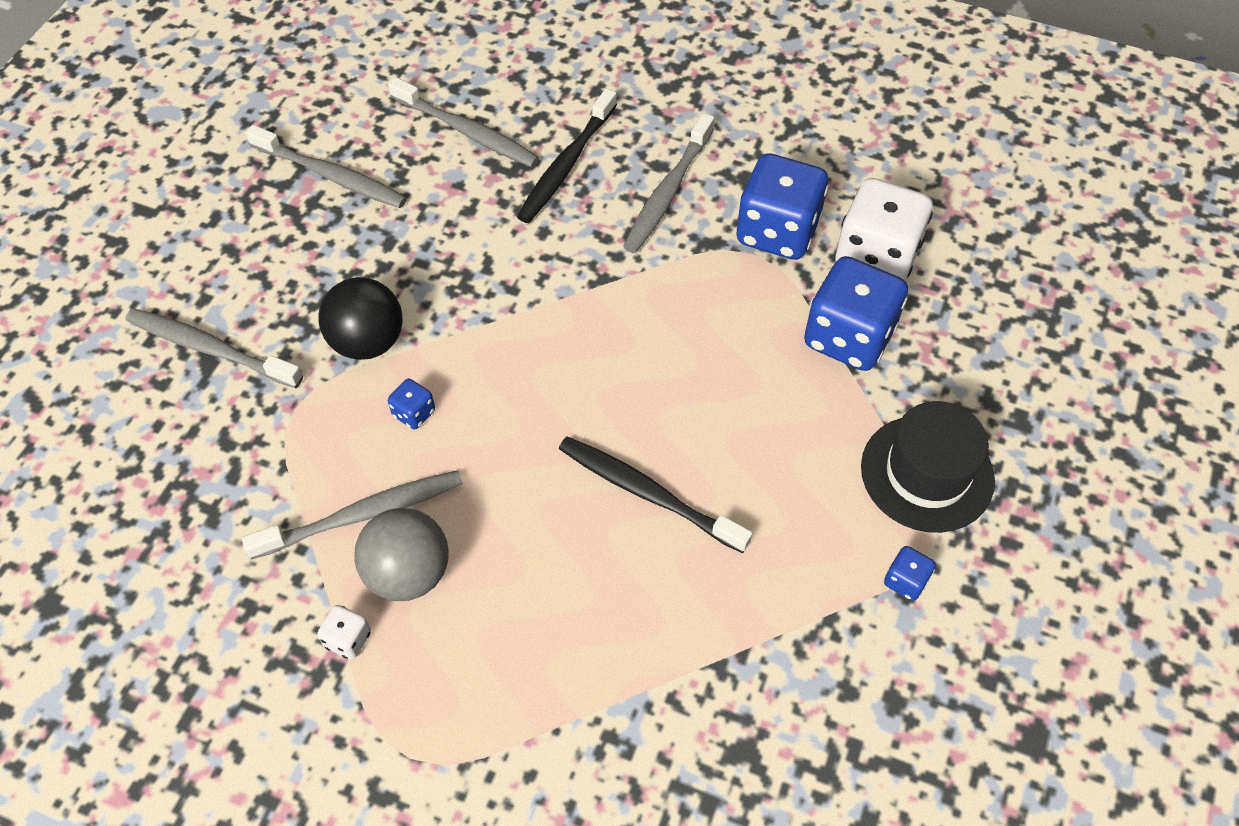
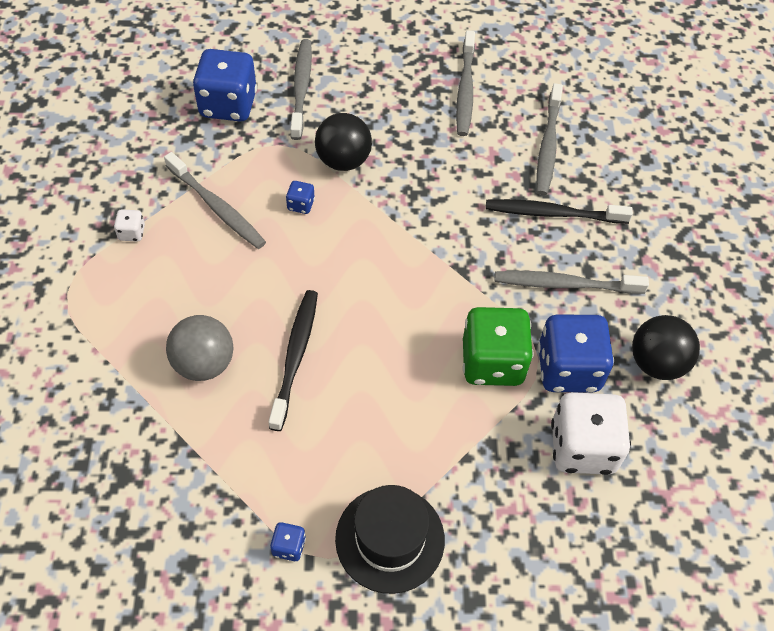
camera: 65 degrees right, 0 degrees up
grey ball [354,508,449,601] -> grey ball moved to [166,315,233,381]
blue dice [804,256,908,371] -> blue dice moved to [193,49,257,122]
none -> green dice [463,307,533,386]
none -> black ball [632,315,700,380]

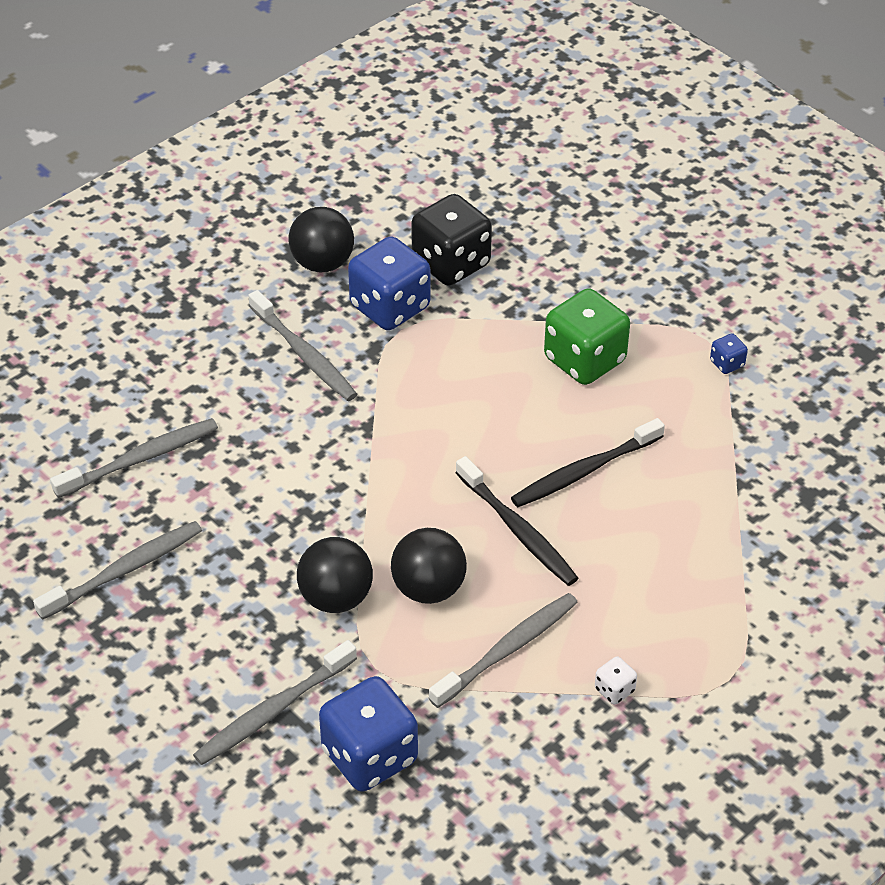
camera: 130 degrees left, 10 degrees down
grey toothbrush [164,152,266,249] -> grey toothbrush turned 45 degrees clockwise [429,593,578,708]
grey ball [166,315,233,381] -> none
blue dice [286,181,315,214] -> black ball [391,528,467,604]
black hat [335,485,445,594] -> none
green dice [463,307,533,386] -> green dice moved to [544,288,630,385]
black toothbrush [486,199,633,224] -> black toothbrush moved to [455,456,578,586]
white dice [551,392,631,475] -> black dice [411,194,492,286]

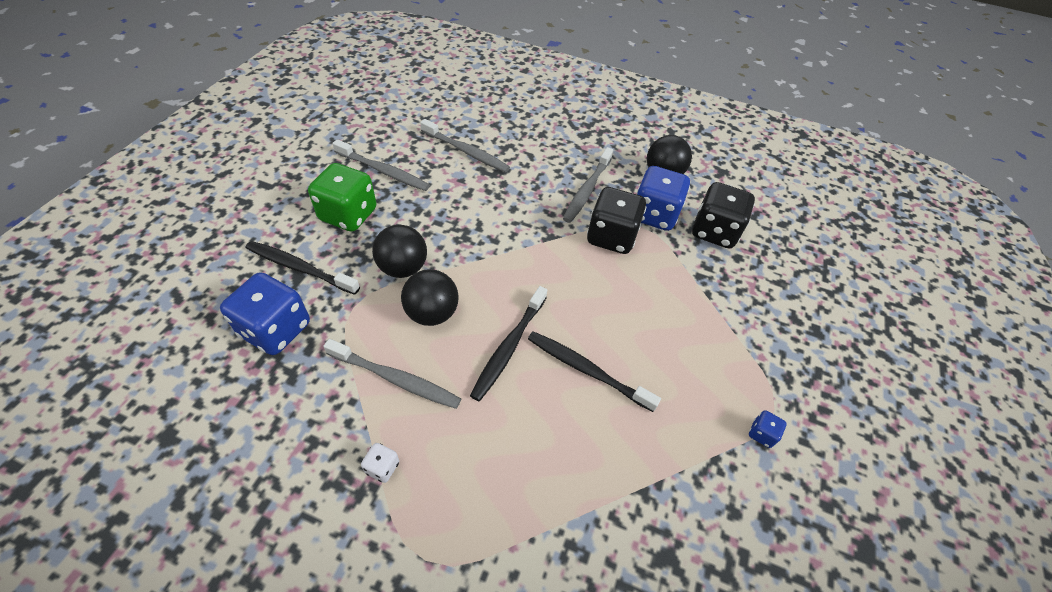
camera: 60 degrees right, 5 degrees up
grey toothbrush [193,640,357,765] -> black toothbrush [246,241,360,295]
green dice [544,288,630,385] -> green dice moved to [308,163,376,232]
none -> black dice [587,187,646,254]

